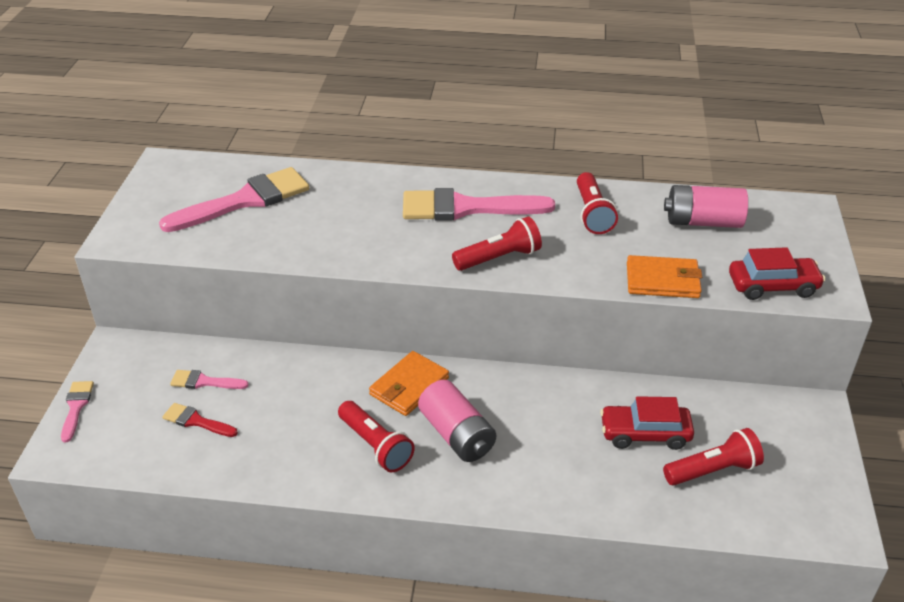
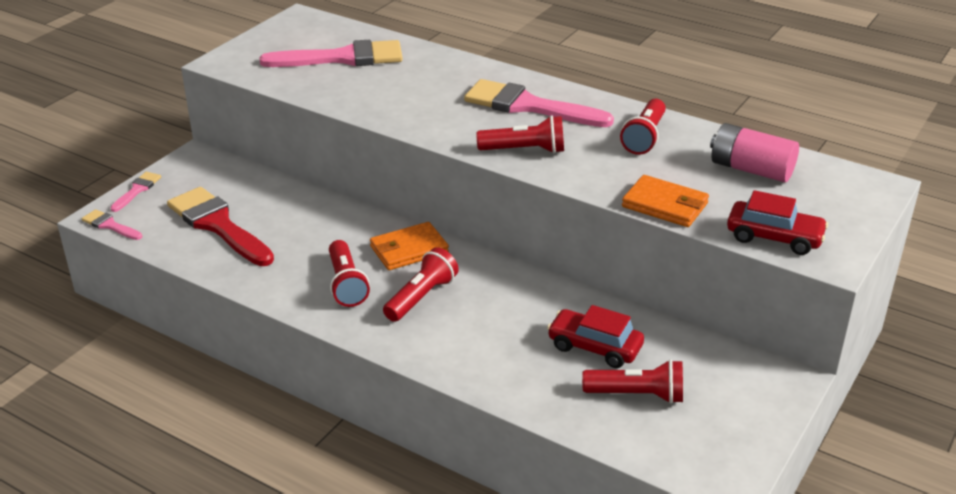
camera: 25 degrees right, 5 degrees down
red brush [163,403,238,437] -> red brush [167,187,274,266], size x2.11
pink brush [170,370,248,389] -> pink brush moved to [82,209,142,240]
pink battery [418,380,496,462] -> red flashlight [383,247,459,322]

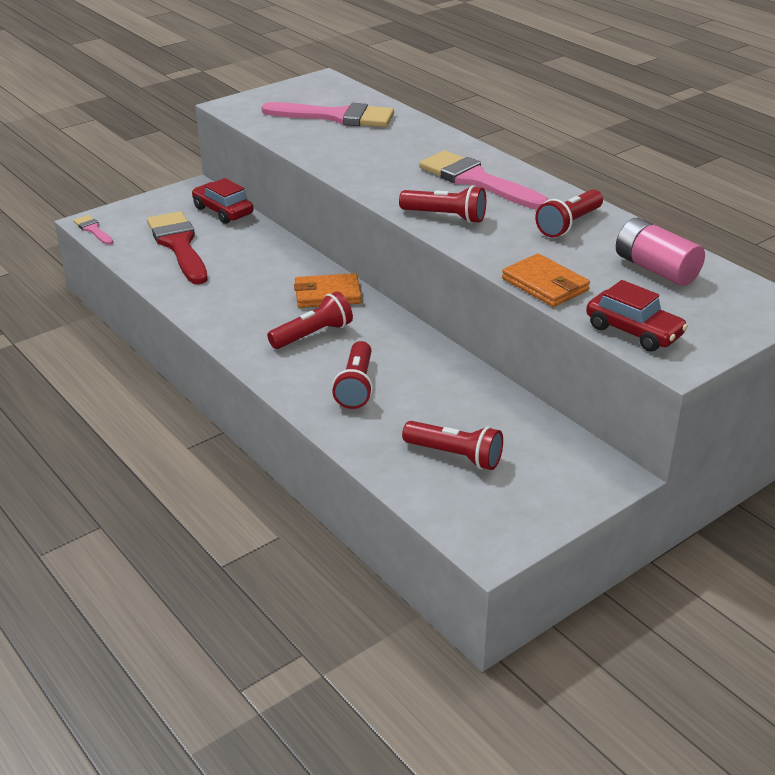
camera: 20 degrees right, 0 degrees up
pink brush [110,172,161,212] -> none
red flashlight [329,240,370,307] -> red flashlight moved to [332,341,373,409]
red car [547,305,644,368] -> red car moved to [192,178,253,224]

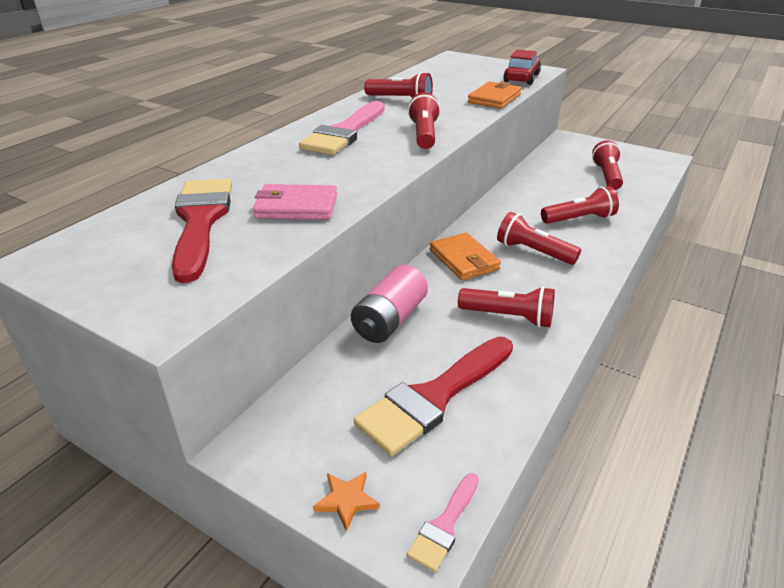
camera: 110 degrees left, 0 degrees up
red car [192,178,253,224] -> none
pink brush [262,102,394,127] -> red brush [172,179,232,283]
pink battery [616,218,705,286] -> pink battery moved to [351,265,428,343]
none -> pink wallet [253,184,337,220]
none -> orange star [313,472,380,532]
none -> red flashlight [458,286,555,328]

